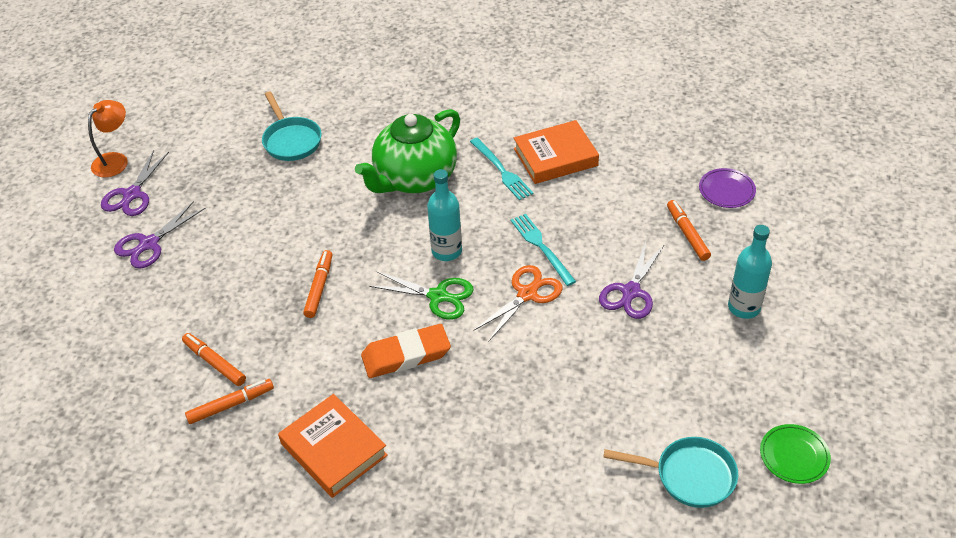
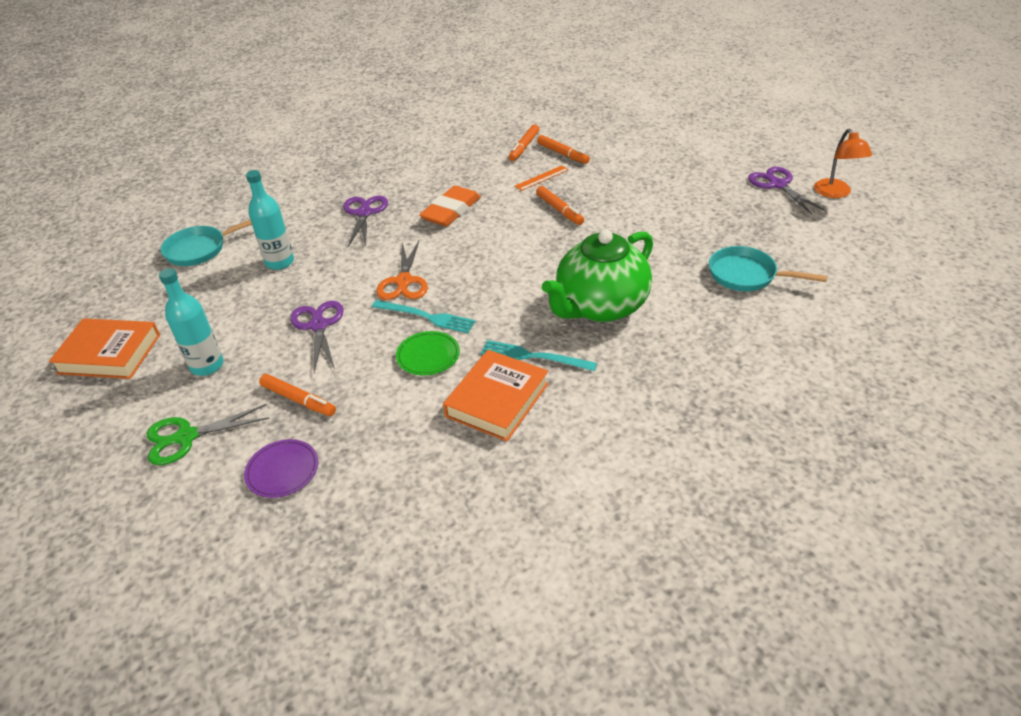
camera: 140 degrees right, 5 degrees down
purple scissors [114,201,206,269] -> purple scissors moved to [343,196,388,247]
orange marker [182,333,246,386] -> orange marker turned 45 degrees clockwise [537,135,590,164]
orange book [278,394,388,498] -> orange book moved to [49,318,160,379]
green teapot [355,109,460,193] -> green teapot turned 135 degrees counterclockwise [542,229,653,322]
green scissors [369,271,474,320] -> green scissors moved to [147,404,270,465]
turquoise bottle [427,169,462,261] -> turquoise bottle moved to [246,170,294,270]
green plate [760,424,831,484] -> green plate moved to [396,331,460,376]
none -> orange ruler [515,165,569,191]

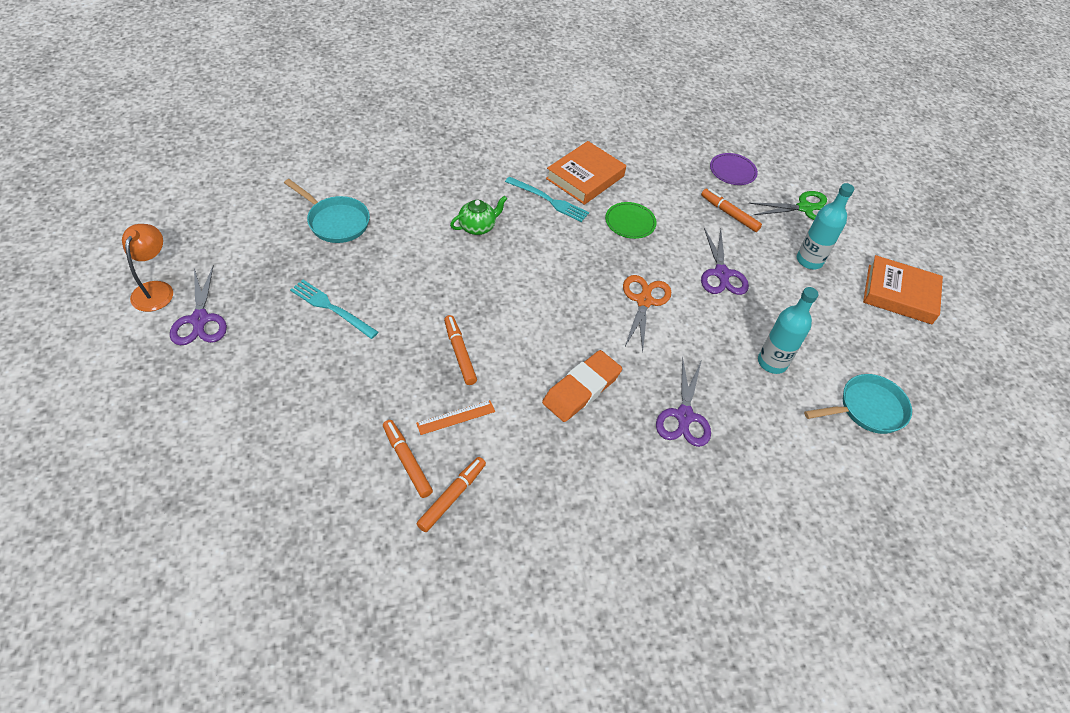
camera: 175 degrees left, 10 degrees up
turquoise fork [372,300,476,333] -> turquoise fork moved to [290,280,378,339]
green teapot [542,229,653,322] -> green teapot [450,196,507,235], size x0.46

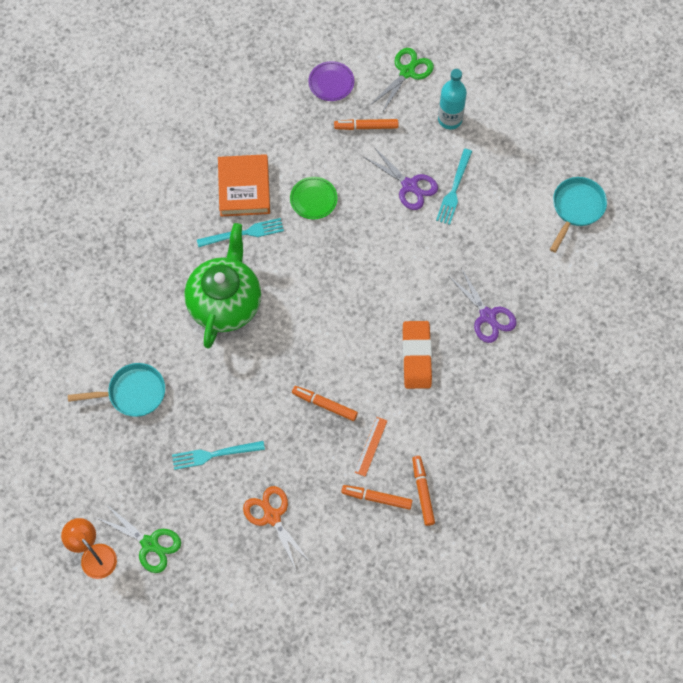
camera: 40 degrees left, 15 degrees up
purple scissors [170,265,227,345] -> green scissors [95,504,181,573]
green teapot [450,196,507,235] -> green teapot [184,223,261,349], size x2.18
orange scissors [623,275,671,352] -> orange scissors moved to [243,486,311,572]
turquoise bottle [758,287,818,374] -> none
orange book [863,255,943,324] -> none
none -> turquoise fork [436,149,472,225]

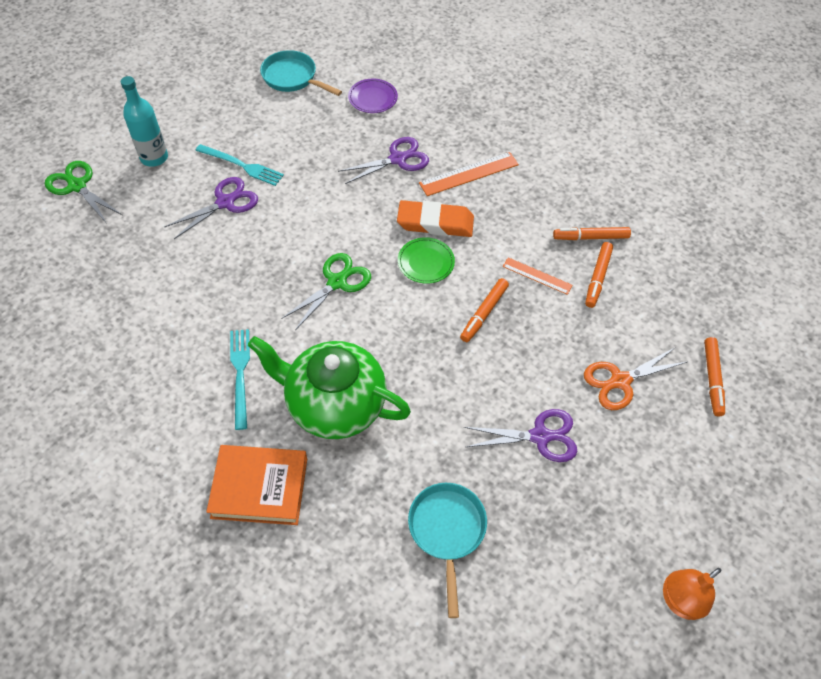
camera: 85 degrees left, 10 degrees down
green scissors [95,504,181,573] -> green scissors moved to [281,253,371,330]
turquoise fork [172,441,265,470] -> purple scissors [464,409,577,462]
orange book [218,154,270,216] -> orange book moved to [206,445,307,525]
green plate [290,177,338,219] -> green plate moved to [398,237,455,284]
purple plate [308,61,354,101] -> purple plate moved to [348,79,398,113]
orange marker [334,119,398,130] -> orange marker moved to [704,337,725,416]
none -> orange ruler [419,152,519,196]

